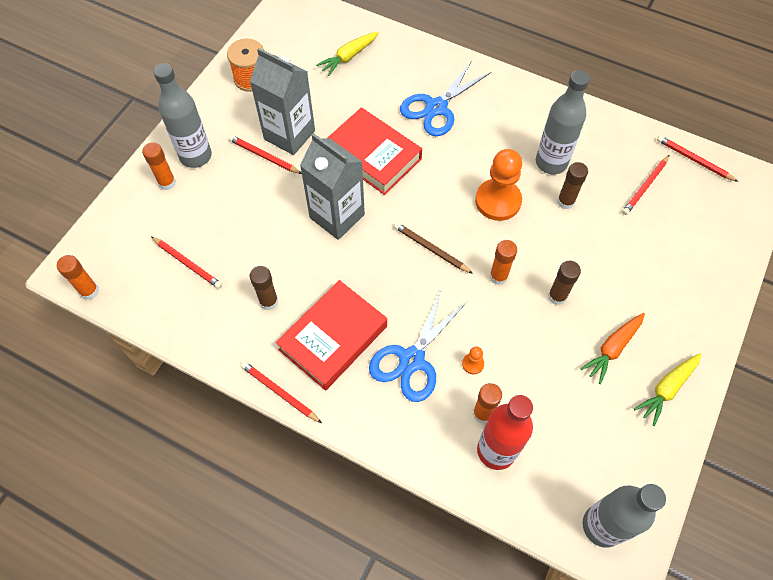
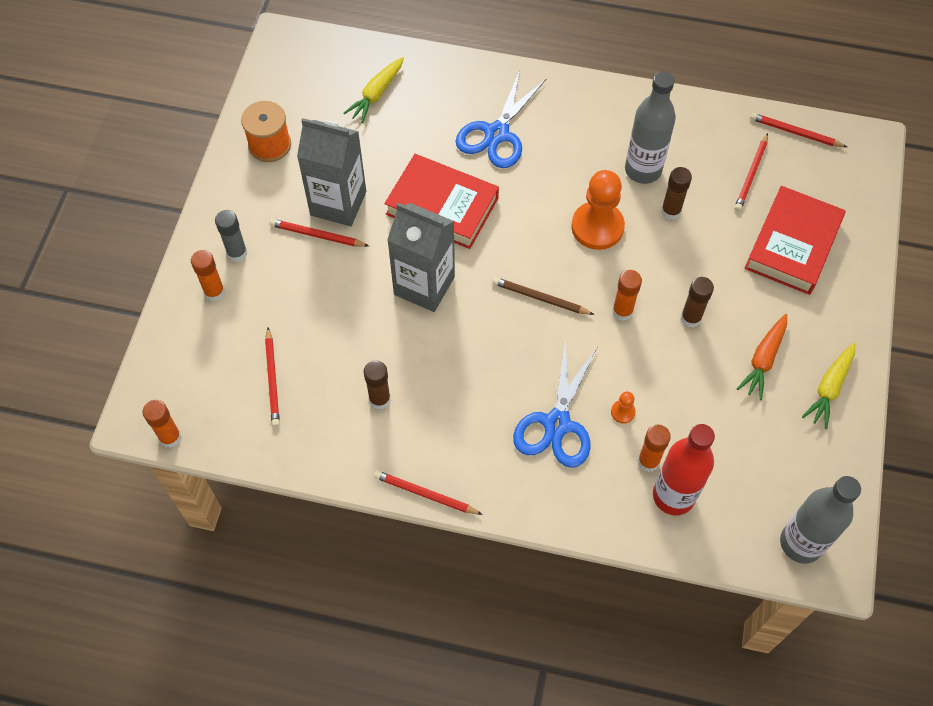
camera: 15 degrees left, 0 degrees up
red pencil [151,236,222,289] -> red pencil turned 60 degrees clockwise [265,327,280,427]
grey bottle [153,63,212,168] -> grey glue stick [215,210,247,262]
red book [276,280,387,391] -> red book moved to [744,186,846,295]

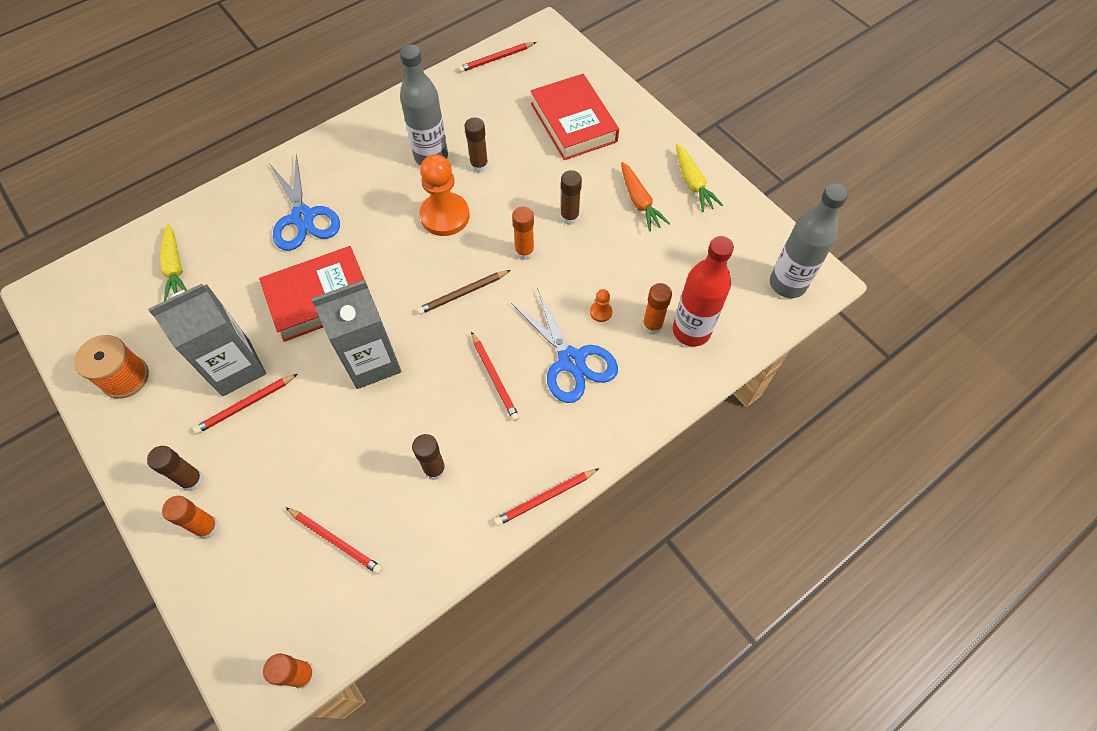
camera: 50 degrees left, 0 degrees up
grey glue stick [215,210,247,262] -> brown glue stick [147,446,204,491]
red pencil [734,133,768,211] -> red pencil moved to [471,331,520,421]

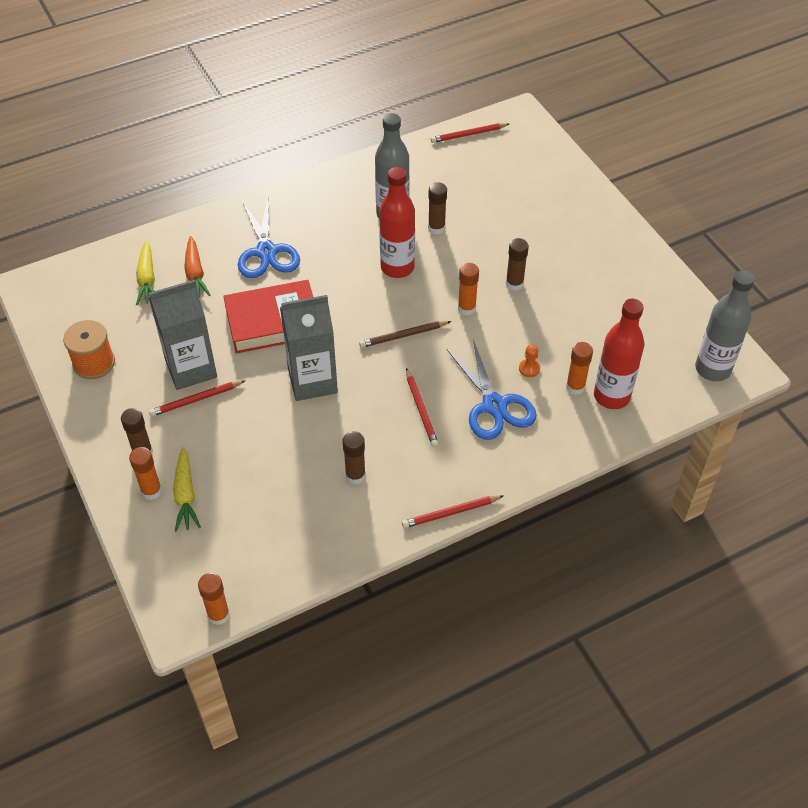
camera: 10 degrees right, 10 degrees down
red pencil [285,507,383,574] -> none
orange pawn [420,154,470,236] -> red bottle [379,167,415,278]
red book [530,74,619,160] -> none
orange carrot [621,162,670,231] -> orange carrot moved to [184,236,210,298]
yellow carrot [676,144,723,212] -> yellow carrot moved to [173,447,201,532]

